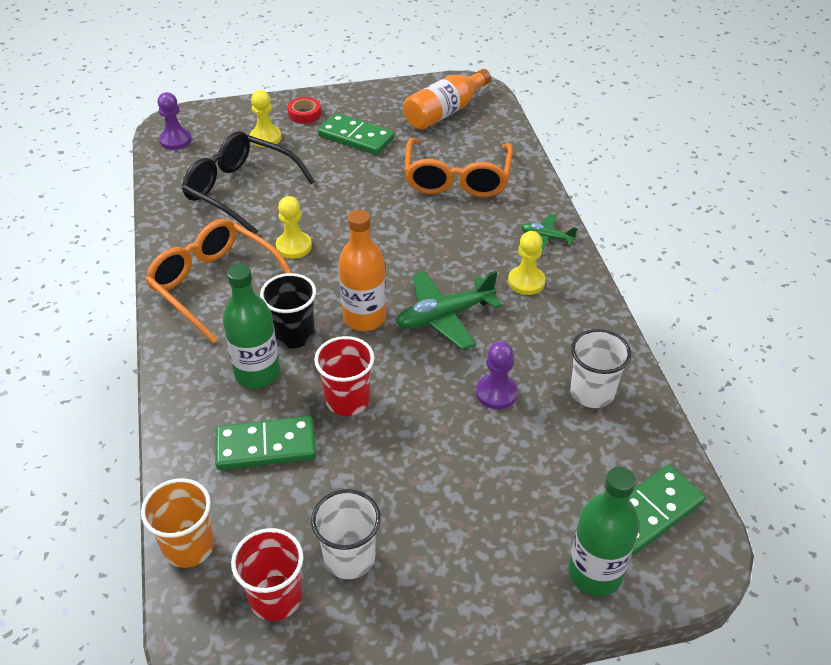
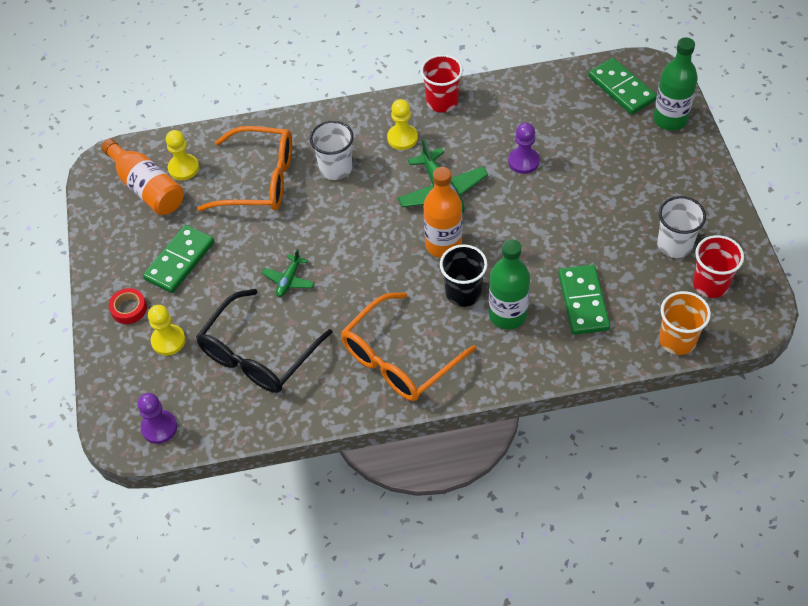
camera: 85 degrees left, 10 degrees up
yellow pawn [276,196,312,259] -> yellow pawn moved to [166,130,199,180]
red cup [314,336,374,416] -> red cup moved to [420,54,463,113]
green plane [521,215,578,253] -> green plane moved to [262,249,315,297]
white cup [570,329,631,408] -> white cup moved to [310,121,353,180]

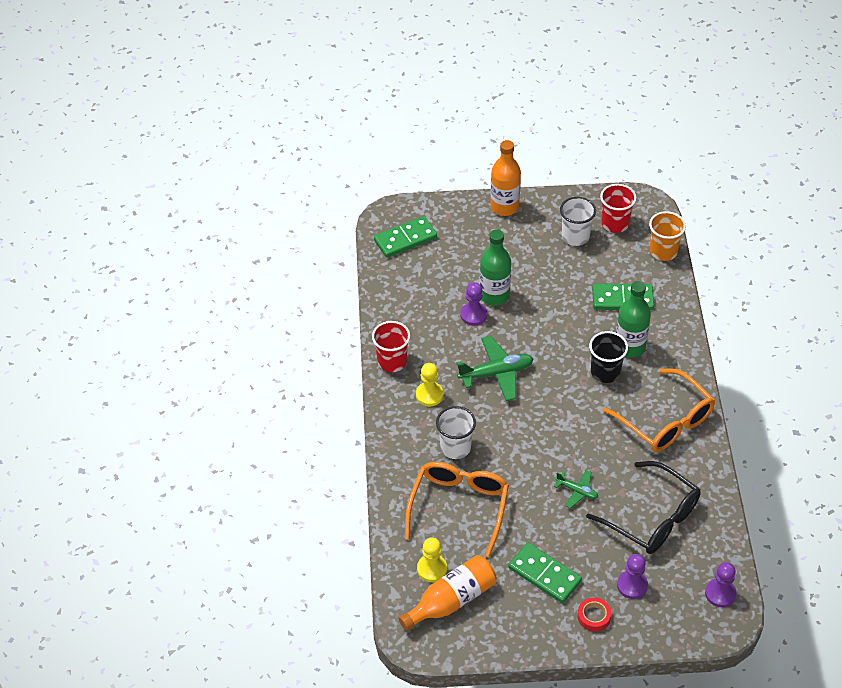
camera: 85 degrees left, 5 degrees down
yellow pawn [148,305,185,356] -> purple pawn [617,554,648,599]
orange bottle [424,167,462,258] -> orange bottle moved to [490,140,521,216]
green bottle [653,37,698,130] -> green bottle moved to [480,229,511,306]

